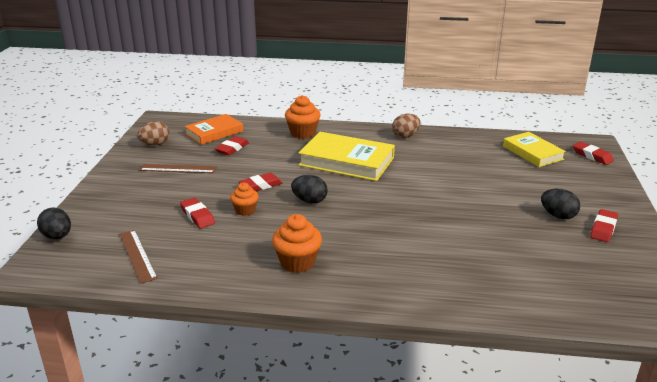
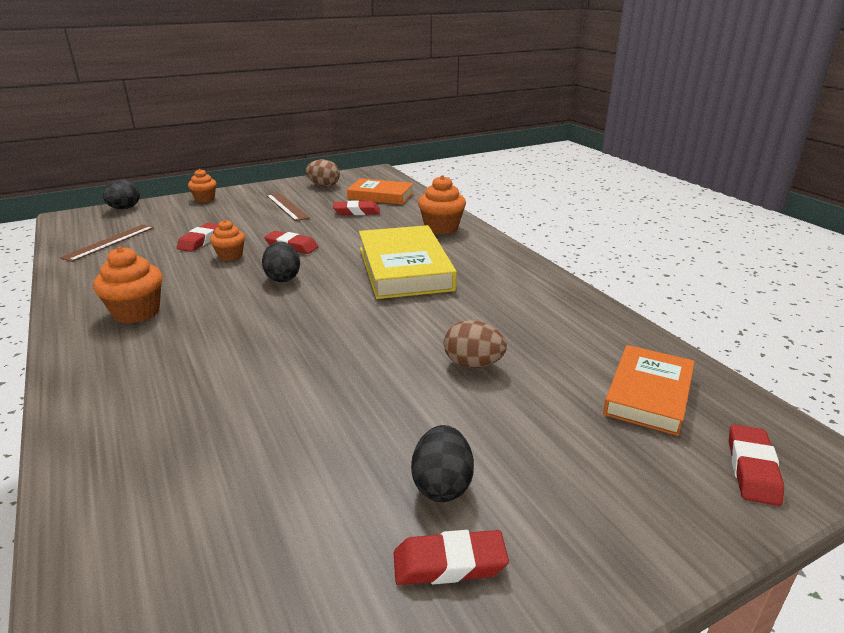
camera: 55 degrees right, 0 degrees up
brown egg [392,114,421,138] -> brown egg moved to [444,320,507,368]
yellow book [503,132,566,167] -> orange book [603,345,695,436]
none -> orange cupcake [188,169,216,202]

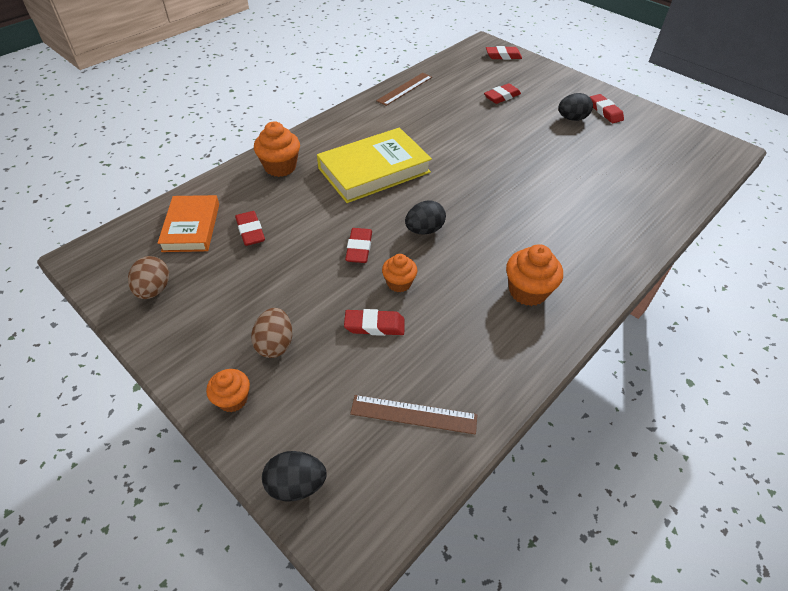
camera: 110 degrees left, 20 degrees up
brown ruler [266,193,310,221] -> brown ruler moved to [376,73,432,106]
brown egg [444,320,507,368] -> brown egg moved to [251,308,293,358]
orange book [603,345,695,436] -> none
none -> red eraser [484,83,521,104]

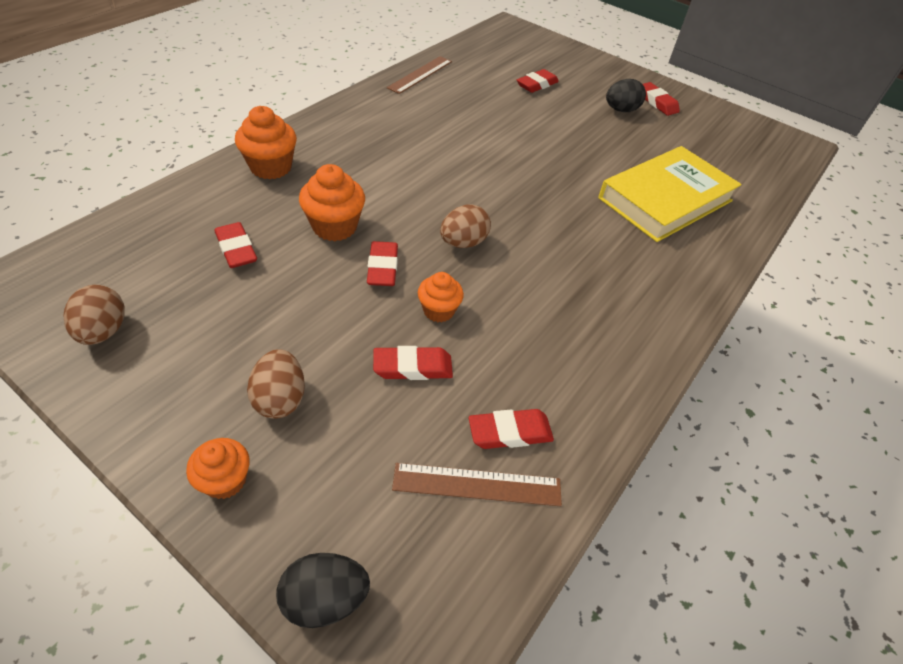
camera: 10 degrees left, 0 degrees up
orange book [158,195,219,252] -> none
yellow book [317,128,432,203] -> yellow book moved to [598,146,742,242]
black egg [405,200,446,235] -> brown egg [440,204,491,248]
red eraser [486,46,522,60] -> red eraser moved to [469,409,554,449]
orange cupcake [506,244,563,306] -> orange cupcake moved to [299,164,365,241]

